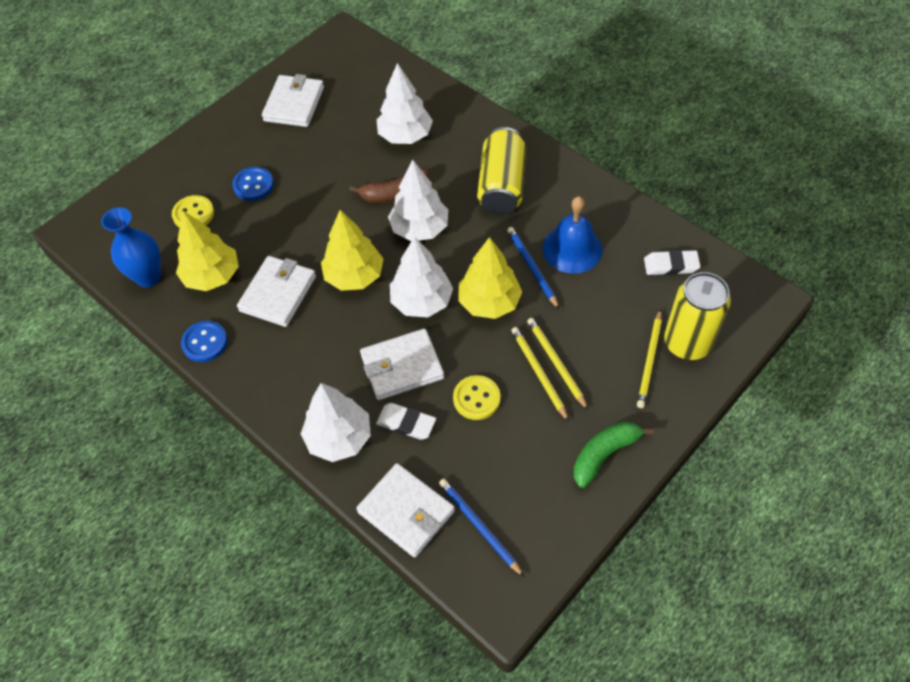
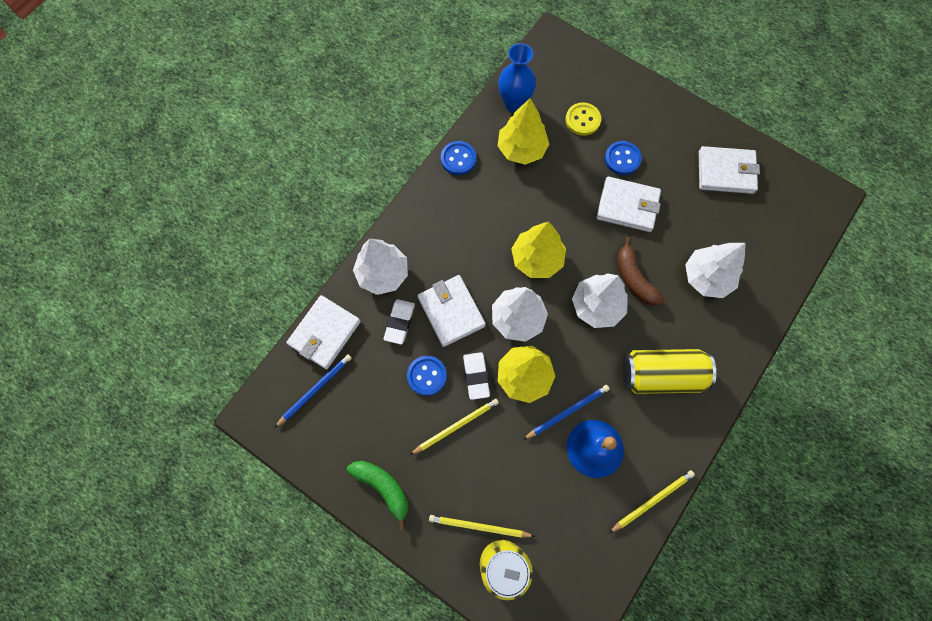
camera: 80 degrees right, 15 degrees up
white wallet [237,256,316,327] -> white wallet moved to [596,176,661,232]
yellow button [453,375,500,420] -> blue button [407,356,447,396]
yellow pencil [527,318,588,410] -> yellow pencil moved to [609,470,695,533]
white eraser [644,250,701,275] -> white eraser moved to [463,352,490,400]

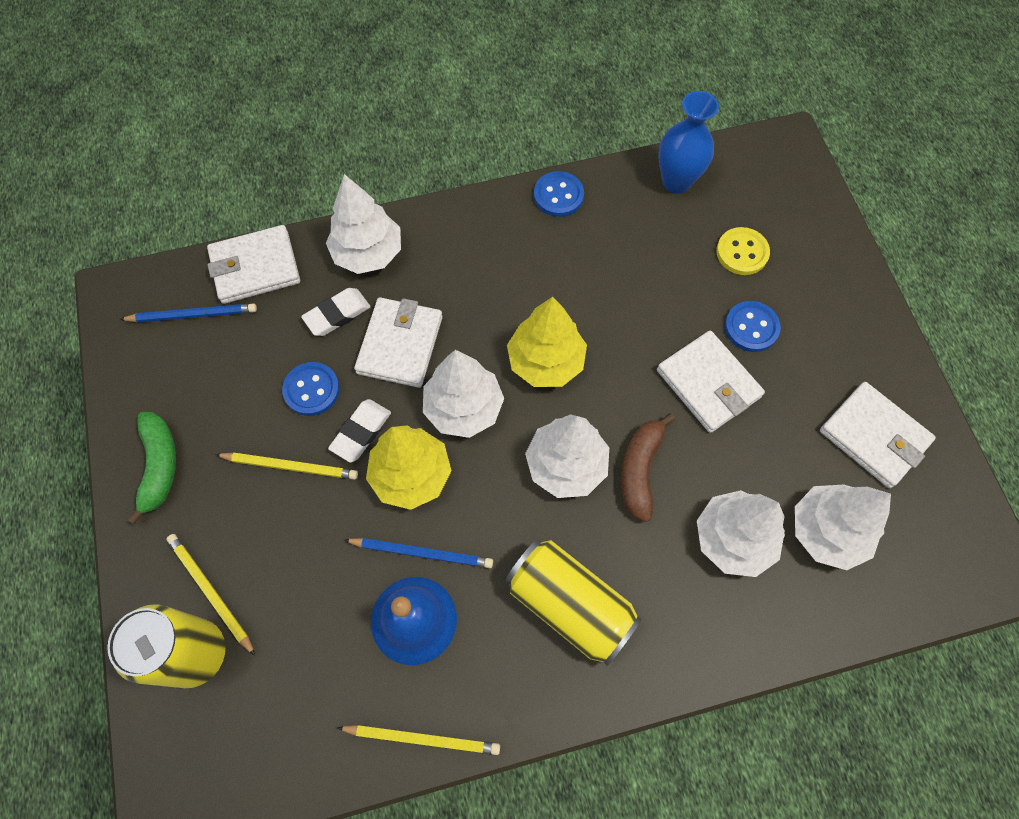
camera: 40 degrees right, 5 degrees down
yellow tree [498,98,549,165] -> none
none -> white tree [795,484,891,570]

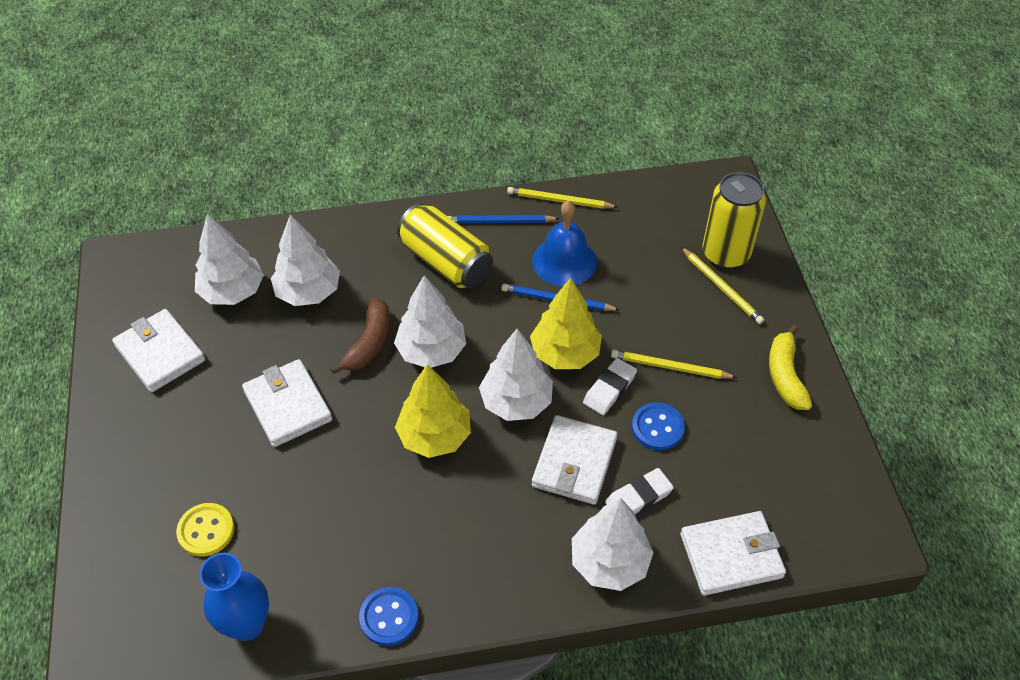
camera: 175 degrees left, 15 degrees down
blue pencil [119,303,257,322] -> blue pencil moved to [448,215,560,223]
green banana [128,412,176,524] -> yellow banana [769,325,812,410]
blue button [725,301,781,352] -> none

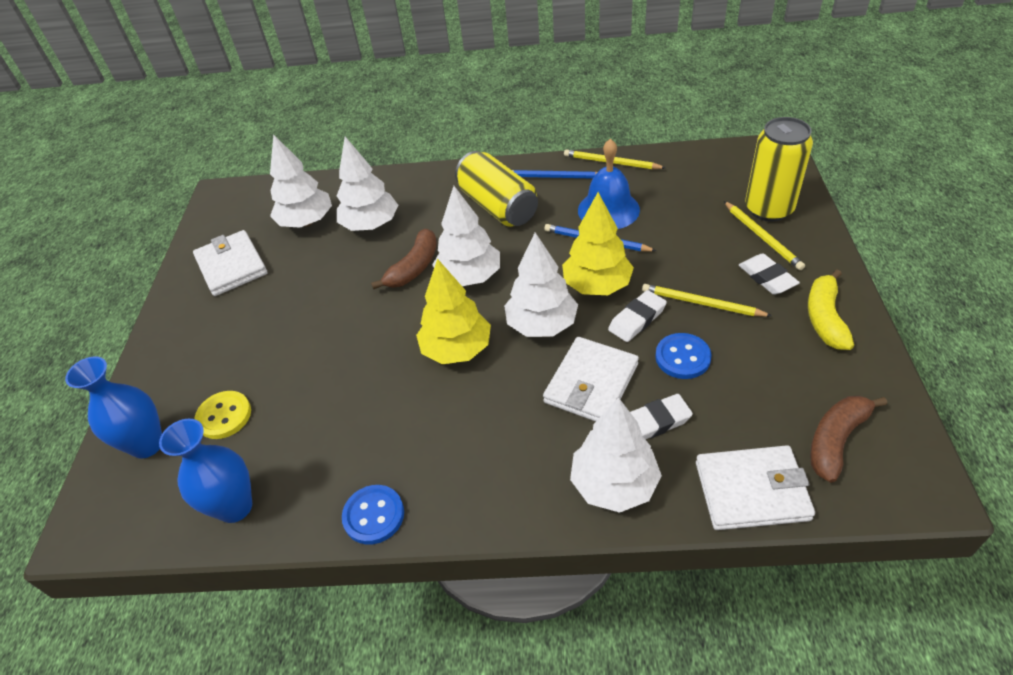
camera: 15 degrees right, 5 degrees down
white wallet [242,359,332,447] -> none
none -> blue vase [65,356,162,459]
none -> white eraser [739,253,800,295]
none -> brown banana [810,396,887,483]

